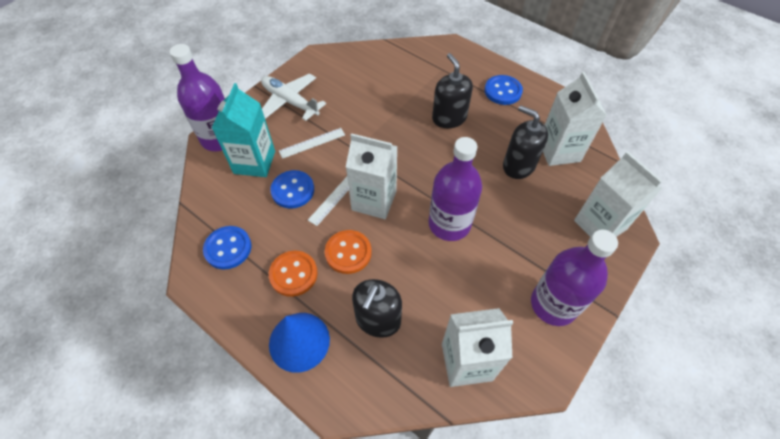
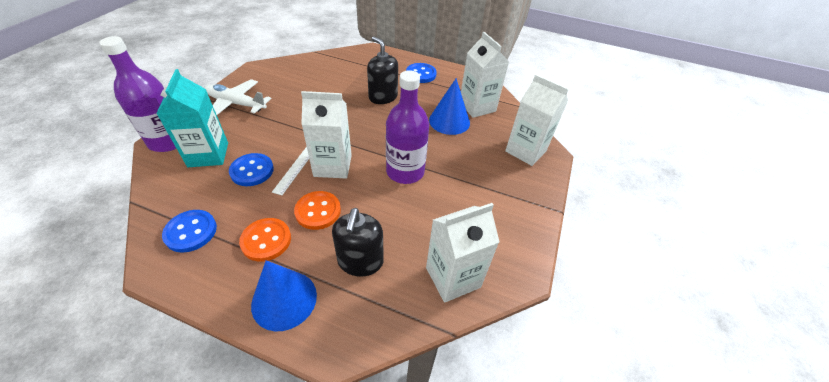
camera: 20 degrees left, 10 degrees down
white ruler [279,128,345,159] -> none
black soap dispenser [503,105,548,179] -> blue cone [429,78,470,135]
purple bottle [531,230,618,326] -> none

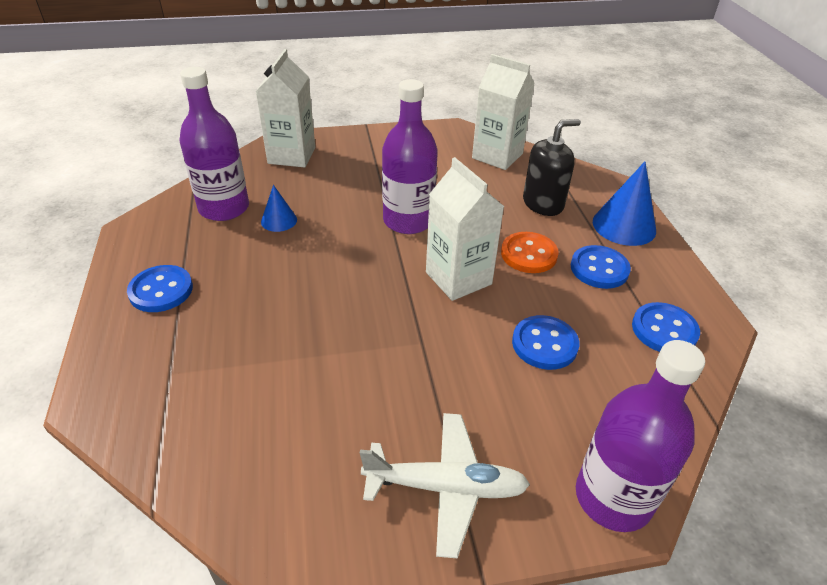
camera: 120 degrees left, 5 degrees down
turquoise carton [156,69,228,167] -> none
white plane [205,79,272,115] -> white plane turned 75 degrees counterclockwise [360,413,530,558]
orange button [239,218,291,262] -> blue button [571,245,631,289]
white ruler [272,147,309,195] -> none
black soap dispenser [367,36,398,104] -> none
blue cone [429,78,470,135] -> blue cone [261,185,297,232], size x0.57
white carton [461,32,509,118] -> purple bottle [180,67,249,221]

